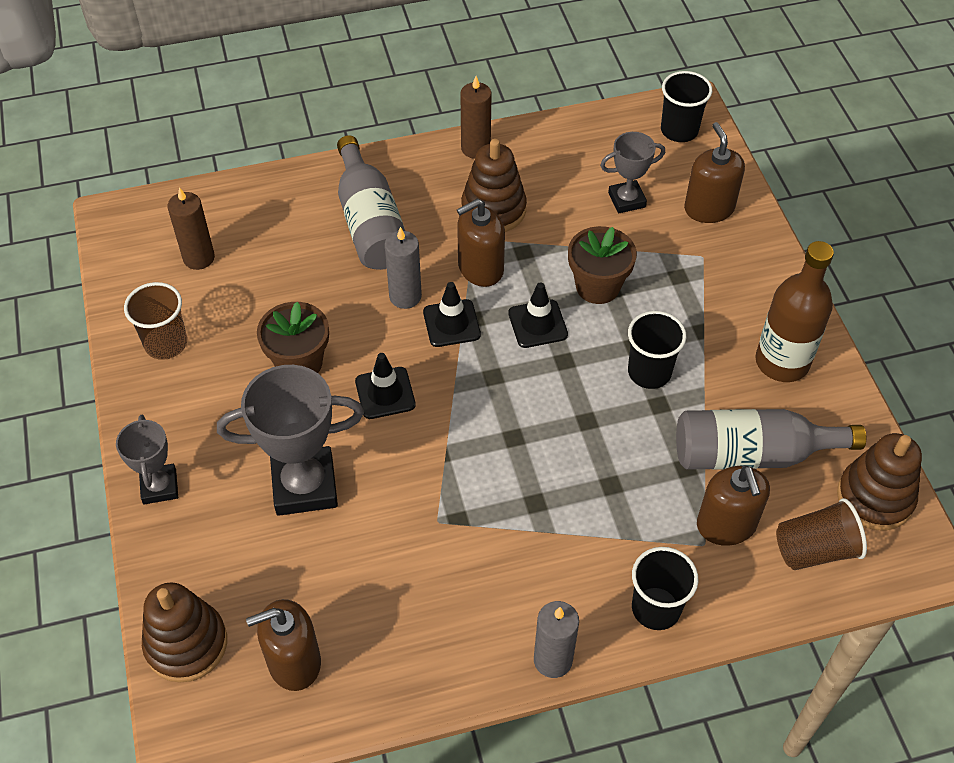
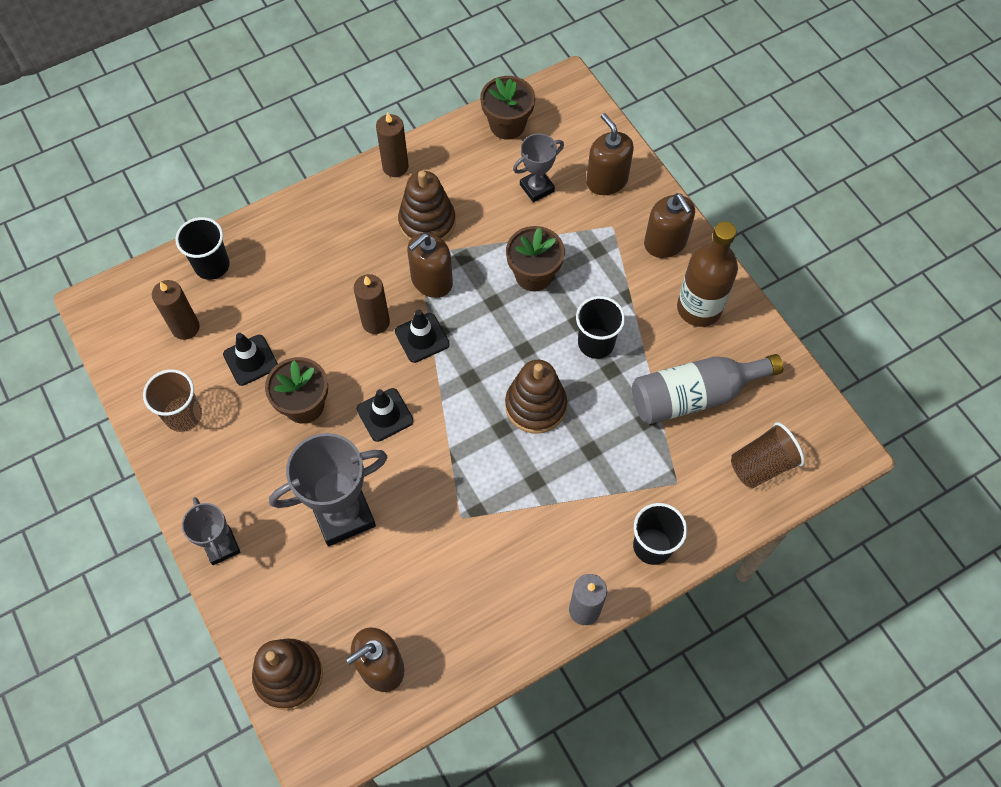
camera: 15 degrees left, 10 degrees up
grey bottle [337,135,405,270] -> none
grey candle [385,227,422,309] -> brown candle [354,274,390,334]
black traffic cone [508,282,568,348] -> black traffic cone moved to [223,333,278,386]
black cup [661,71,712,142] -> black cup moved to [175,217,230,280]
brown soap dispenser [697,466,770,546] -> brown soap dispenser moved to [644,193,695,258]
brown stacking toy [837,433,922,530] -> brown stacking toy moved to [505,360,567,433]
none -> brown flower pot [480,76,535,140]

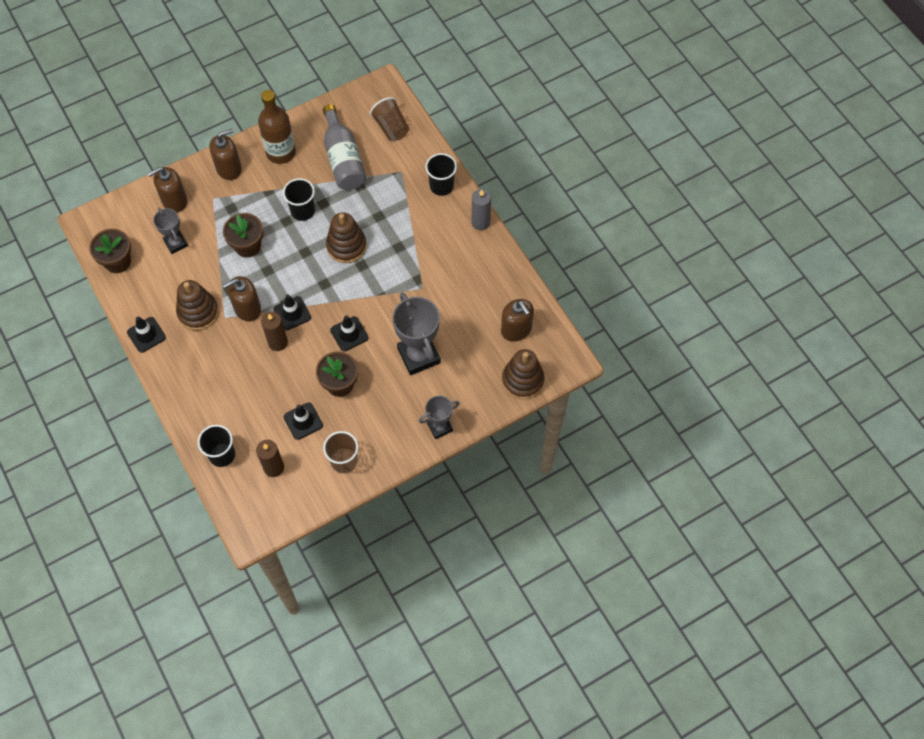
camera: 90 degrees left, 0 degrees up
brown candle [376,113,409,177] -> black traffic cone [127,316,166,353]
brown soap dispenser [407,233,453,298] -> brown soap dispenser turned 105 degrees clockwise [223,276,261,322]

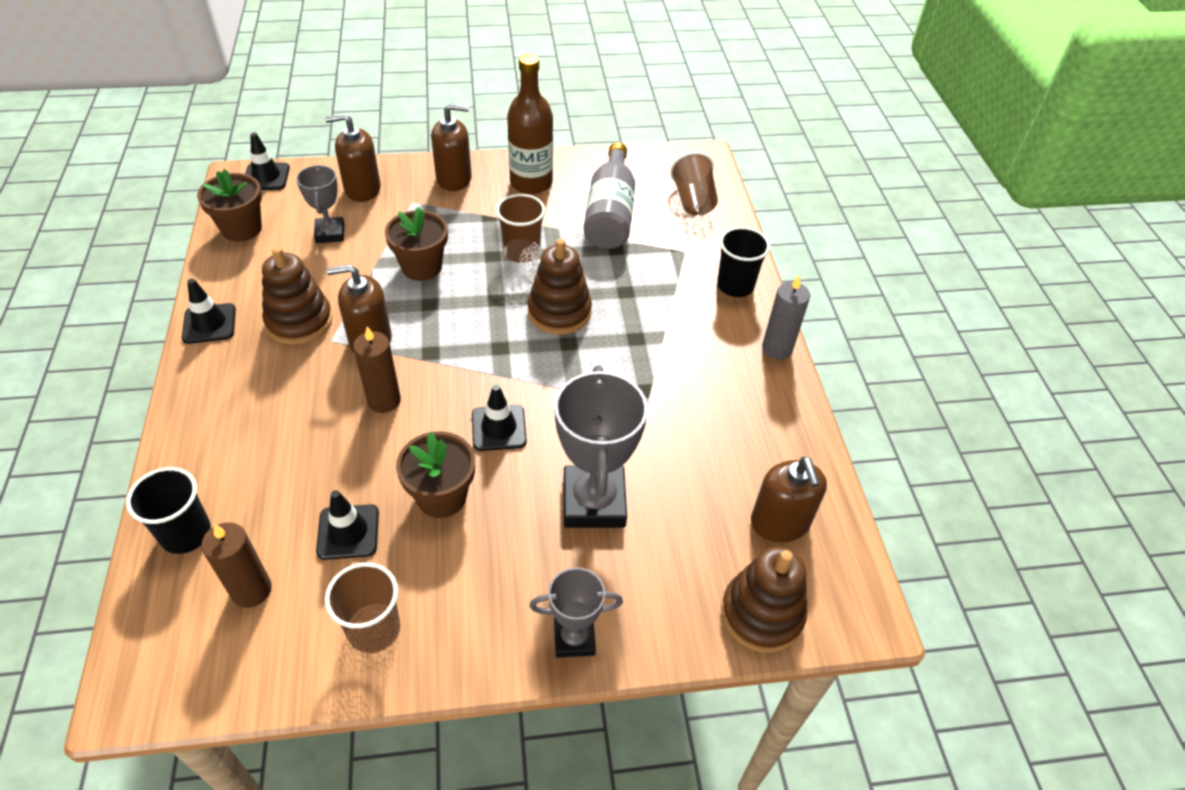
camera: 20 degrees right, 15 degrees down
black traffic cone [274,294,311,330] -> black traffic cone moved to [245,132,290,190]
black cup [283,178,315,221] -> brown cup [496,194,545,263]

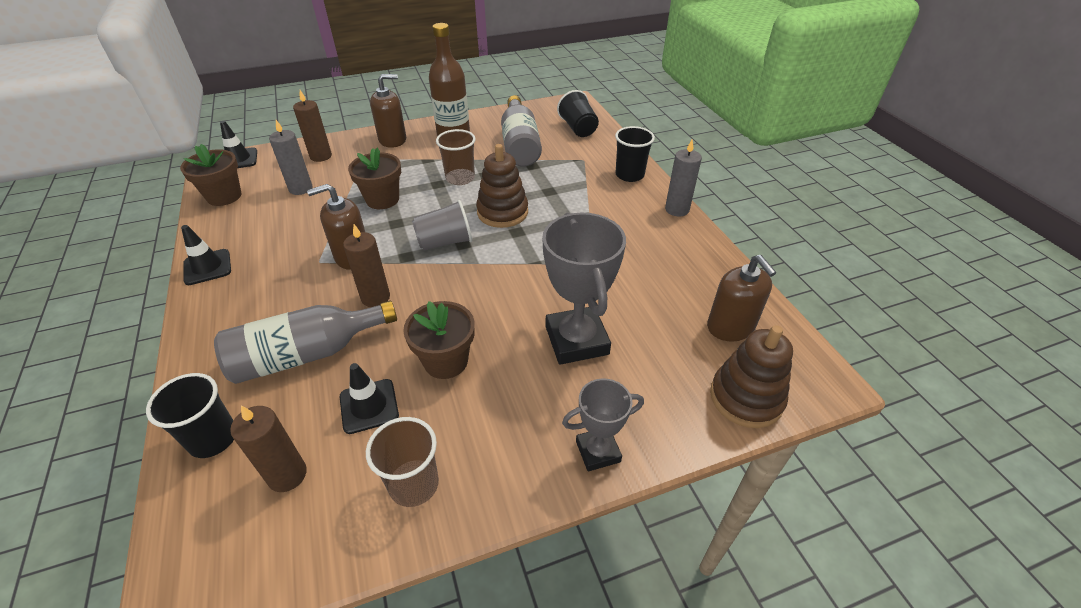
camera: 10 degrees left, 5 degrees down
brown stacking toy [262,247,333,345] -> none
grey trophy [296,165,344,243] -> grey candle [269,120,313,195]
brown soap dispenser [325,113,381,202] -> brown candle [293,90,332,162]
black traffic cone [472,385,527,451] -> none
brown cup [670,152,718,216] -> black cup [557,90,599,137]
none -> grey bottle [214,301,397,384]
none -> grey cup [412,200,472,250]

